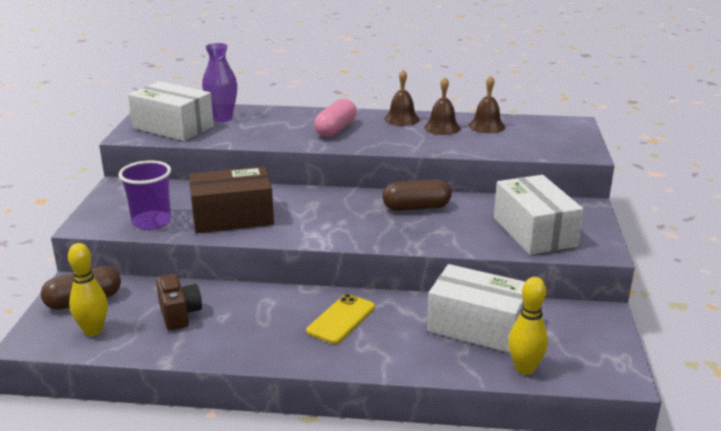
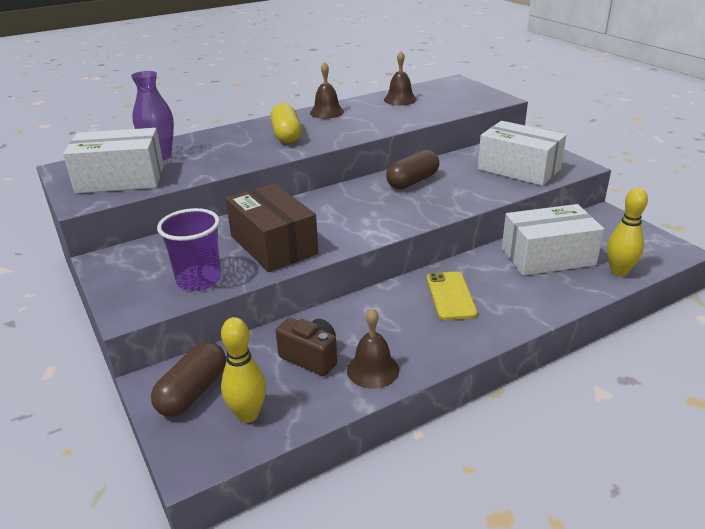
camera: 35 degrees left, 5 degrees up
brown box [189,166,274,233] -> brown box turned 75 degrees counterclockwise [225,183,319,272]
pink capsule [314,99,357,137] -> yellow capsule [270,103,302,144]
brown bell [424,77,461,135] -> brown bell moved to [347,309,399,389]

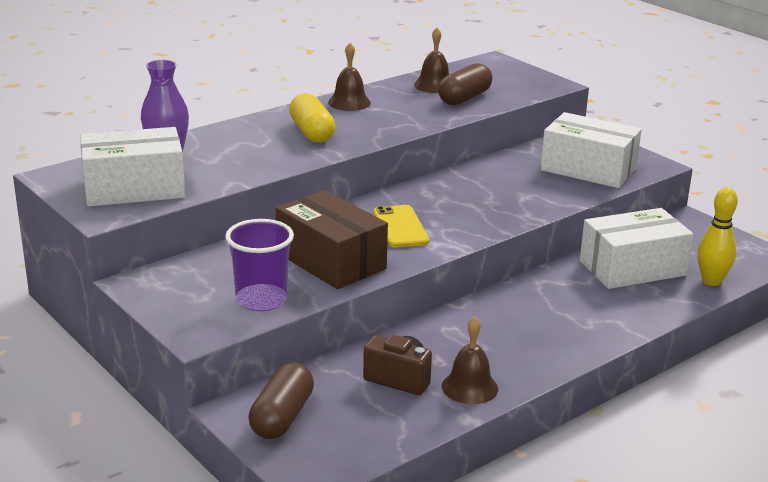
camera: 10 degrees left, 5 degrees down
yellow bowling pin [221,317,266,423] -> none
brown capsule [386,150,439,189] -> brown capsule moved to [438,63,492,105]
yellow phone [427,272,478,320] -> yellow phone moved to [373,205,429,248]

